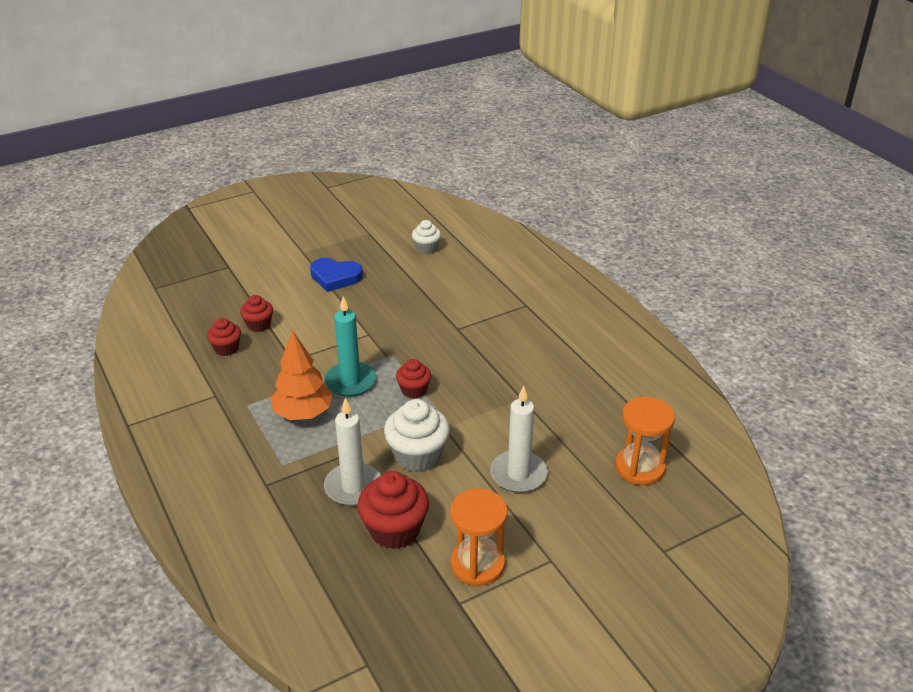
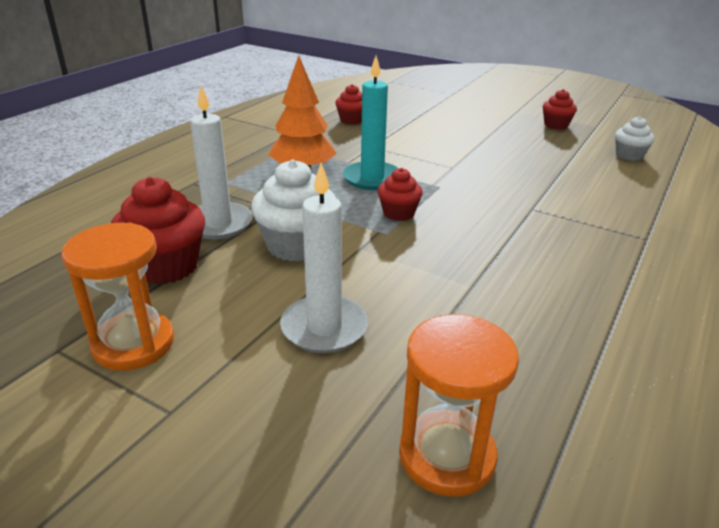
camera: 60 degrees right, 5 degrees down
red cupcake [240,295,273,332] -> red cupcake moved to [543,89,577,130]
blue heart [310,258,363,292] -> none

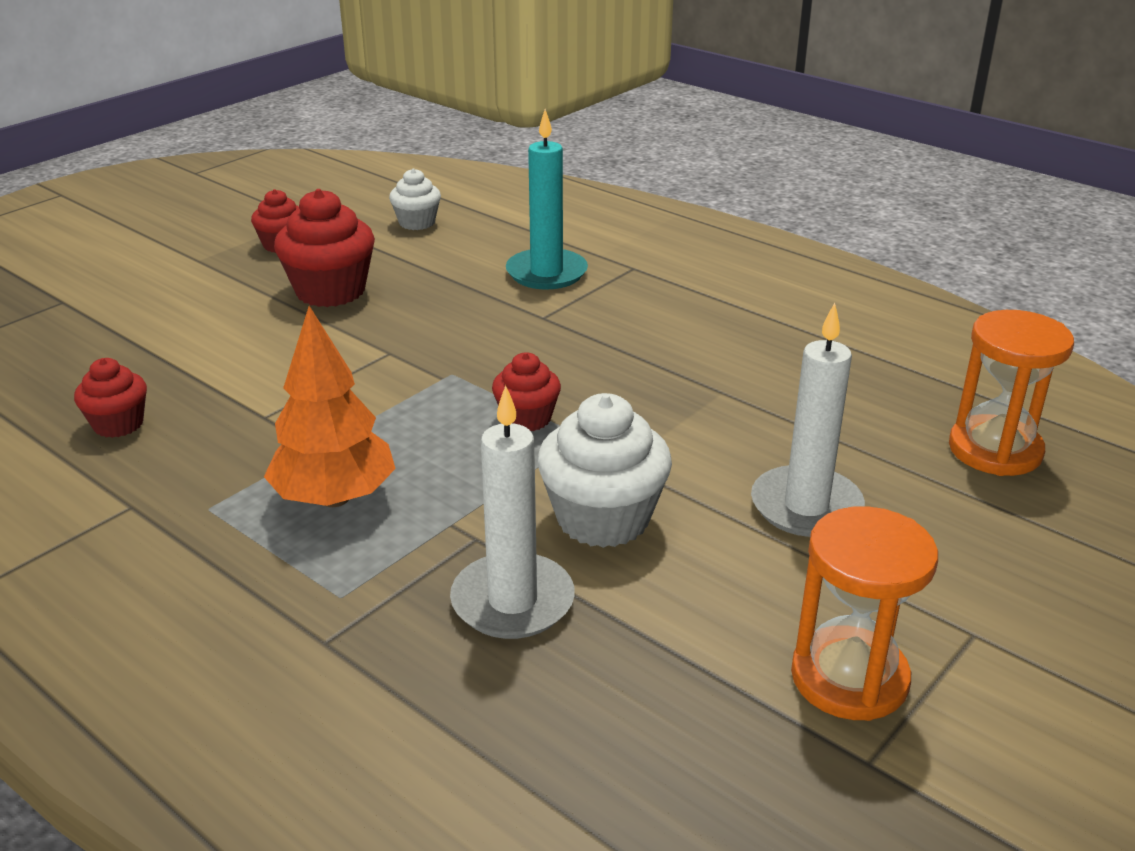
camera: 80 degrees left, 0 degrees up
red cupcake [111,177,205,284] -> red cupcake moved to [274,189,375,307]
turquoise candle [343,56,399,190] -> turquoise candle moved to [506,109,588,290]

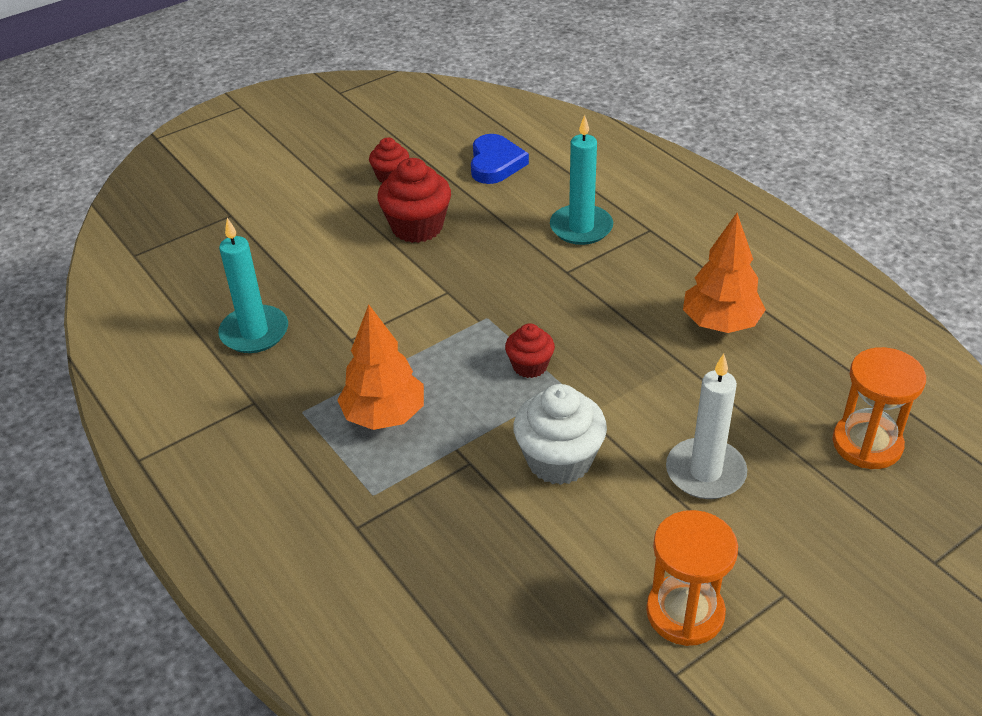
camera: 15 degrees right, 10 degrees up
red cupcake [74,358,147,438] -> turquoise candle [218,218,288,353]
white cupcake [389,168,441,230] -> blue heart [471,134,529,184]
white candle [450,385,575,639] -> none
none -> orange tree [683,213,766,333]

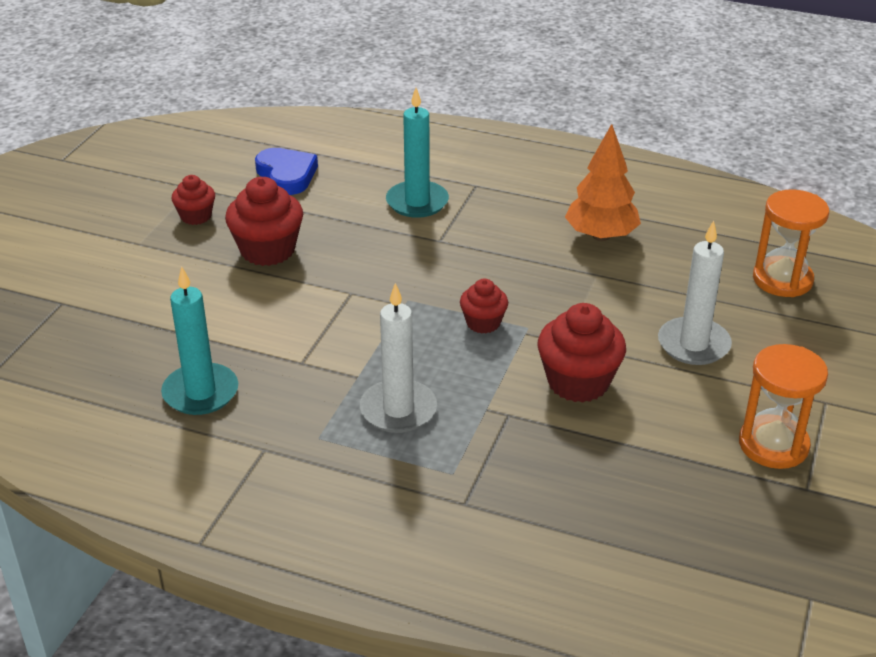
camera: 35 degrees left, 5 degrees down
orange tree [337,305,424,430] -> white candle [360,283,437,433]
white cupcake [513,384,607,485] -> red cupcake [537,303,626,403]

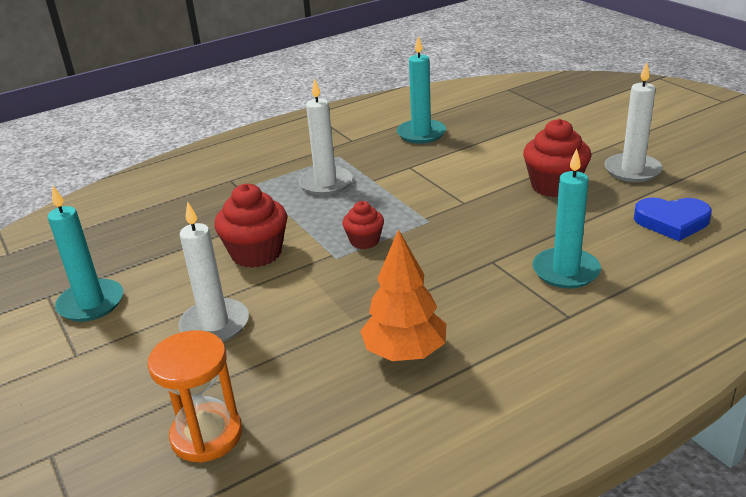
camera: 130 degrees right, 5 degrees down
red cupcake [171,175,215,225] -> white candle [604,62,662,182]
orange hourglass [739,344,828,469] -> turquoise candle [48,185,123,322]

